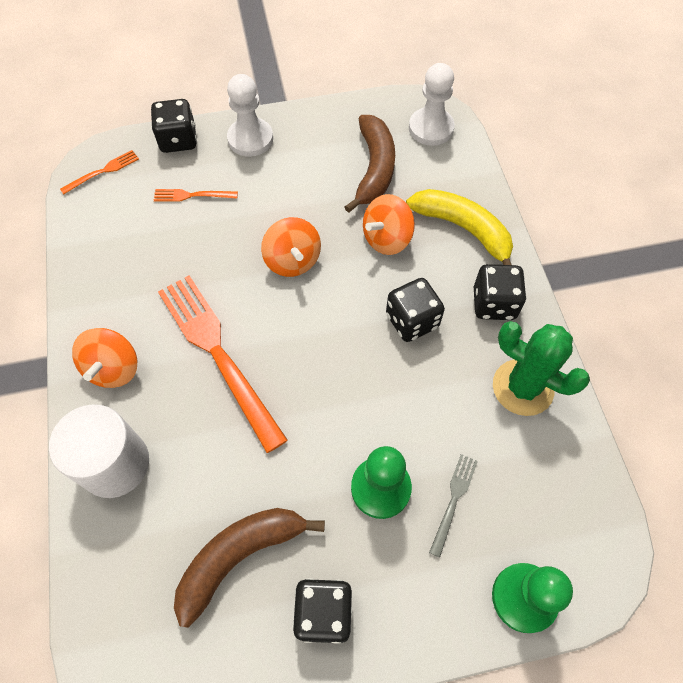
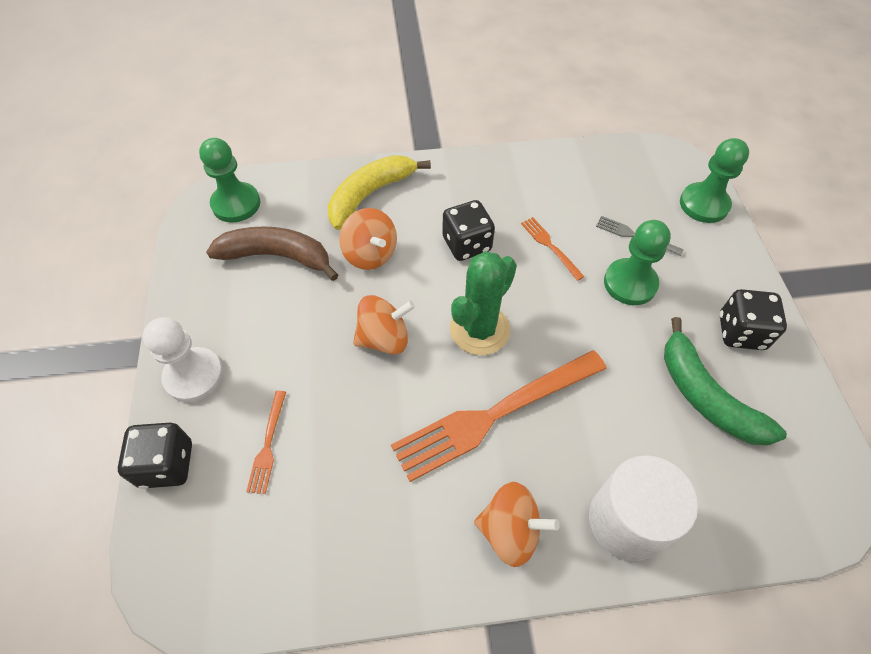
camera: 85 degrees left, 5 degrees down
orange fork [60,150,139,194] -> orange fork moved to [521,217,585,281]
brown banana [174,508,325,628] -> green banana [664,317,787,446]
white pawn [409,63,455,146] -> green pawn [199,138,260,222]
black dice [474,264,527,320] -> none
green cactus [493,321,590,416] -> green cactus moved to [450,251,517,355]

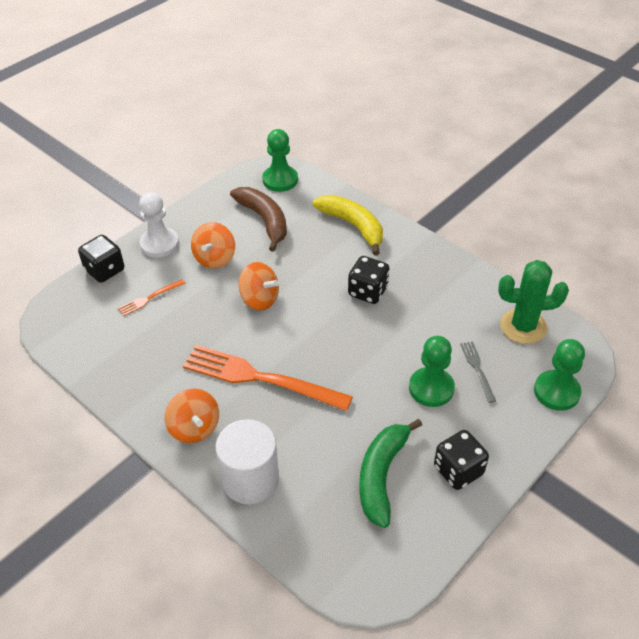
camera: 50 degrees right, 10 degrees down
yellow banana [328,155,431,230] -> yellow banana turned 45 degrees clockwise [313,195,383,256]
orange spinning top [339,208,397,270] -> orange spinning top moved to [191,222,235,269]
green cactus [450,251,517,355] -> green cactus moved to [498,260,569,344]
orange fork [521,217,585,281] -> none

